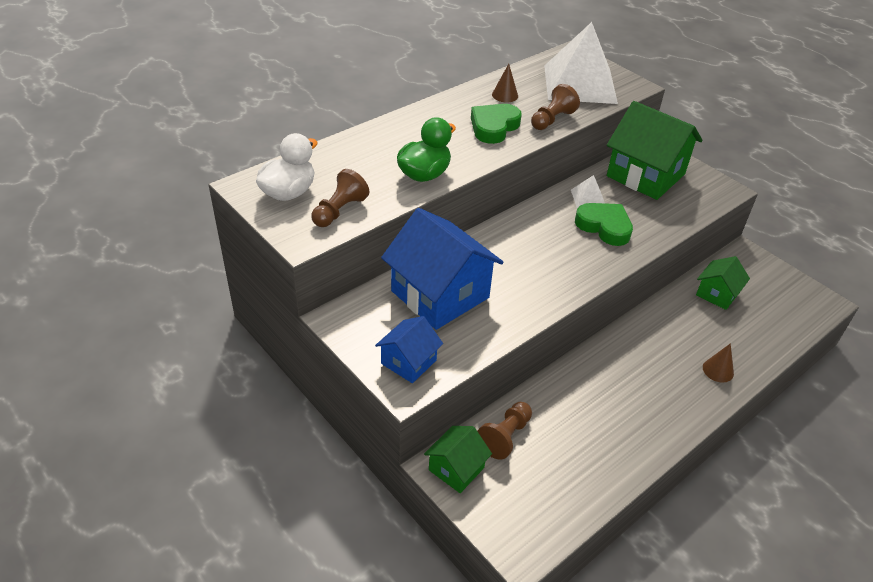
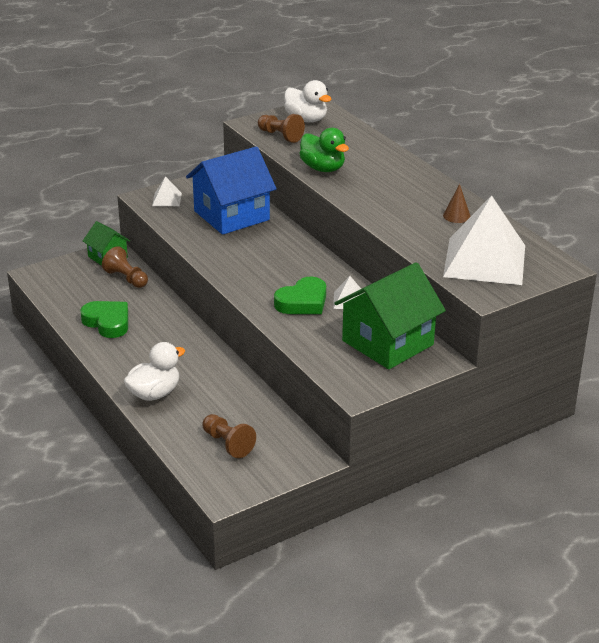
camera: 100 degrees right, 10 degrees down
blue house [375,316,443,383] -> white pyramid [152,176,182,206]
green heart [471,104,522,144] -> green heart moved to [80,301,128,338]
brown pawn [531,84,580,130] -> brown pawn moved to [203,414,256,458]
green house [696,256,750,310] -> none
brown cone [703,343,734,383] -> white duck [124,342,185,401]

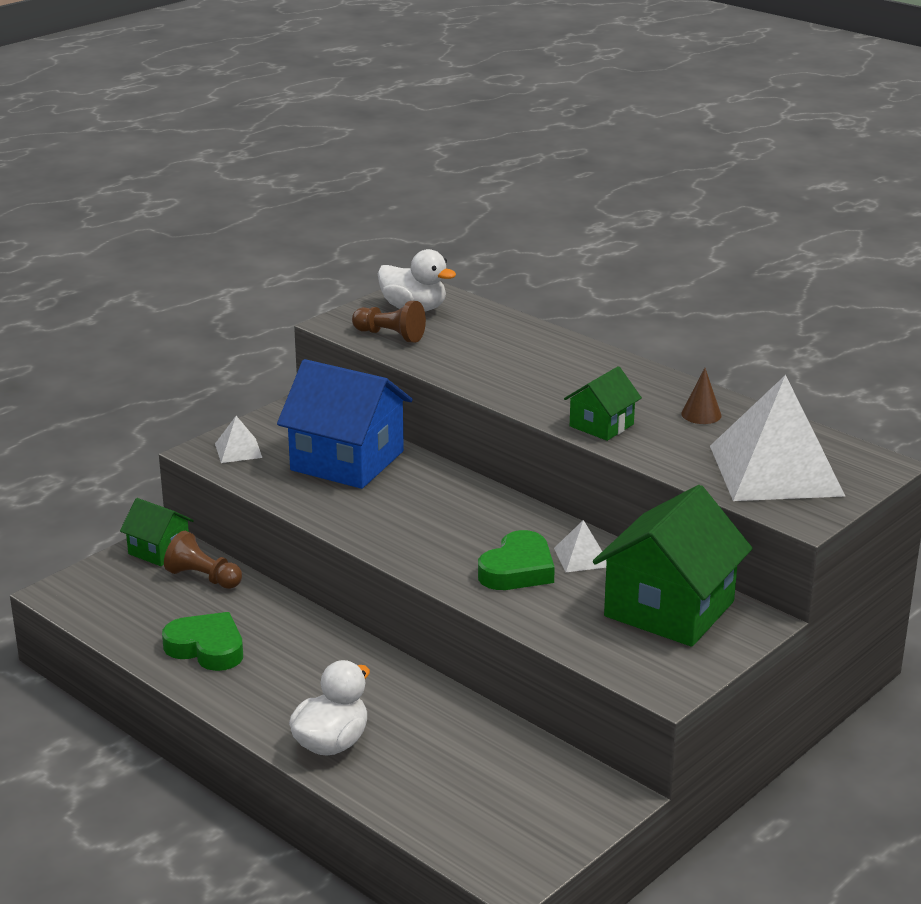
camera: 15 degrees left, 5 degrees down
blue house [186,146,277,235] -> blue house turned 75 degrees clockwise [277,359,413,489]
brown pawn [203,414,256,458] -> none
green duck [299,128,349,172] -> none
none -> green house [564,366,642,441]

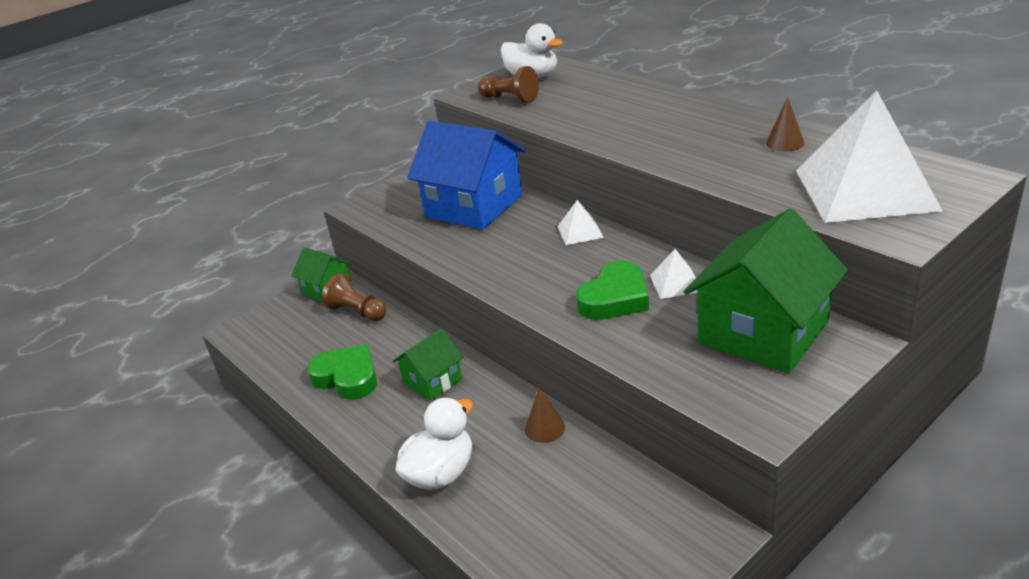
camera: 10 degrees right, 5 degrees up
white pyramid [215,416,262,463] -> white pyramid moved to [558,200,604,245]
green house [564,366,642,441] -> green house moved to [393,328,464,401]
none -> brown cone [525,388,565,443]

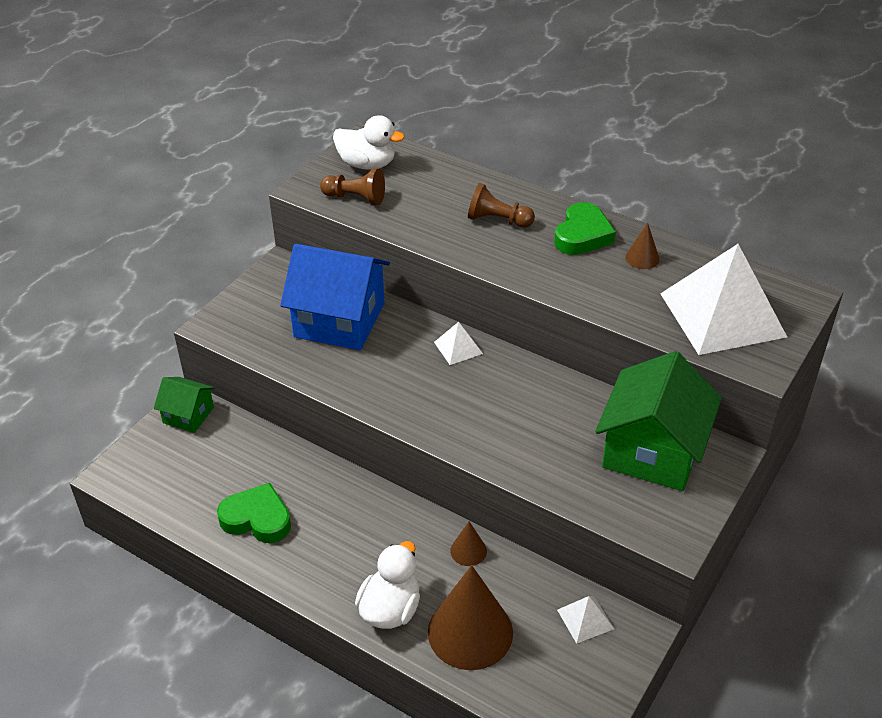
camera: 20 degrees left, 10 degrees up
brown pawn [322,273,386,321] -> brown pawn moved to [468,183,535,228]
green house [393,328,464,401] -> none
green heart [576,260,649,320] -> green heart moved to [554,202,616,255]
white pyramid [650,249,698,299] -> white pyramid moved to [557,596,614,644]
none -> brown cone [428,565,513,670]

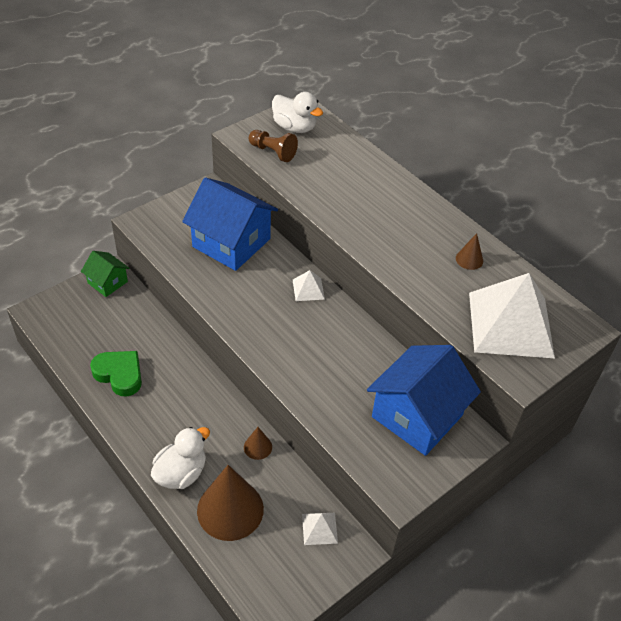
camera: 15 degrees right, 5 degrees up
brown pawn [468,183,535,228] -> none
green heart [554,202,616,255] -> none
green house [595,351,722,491] -> blue house [367,345,481,456]

